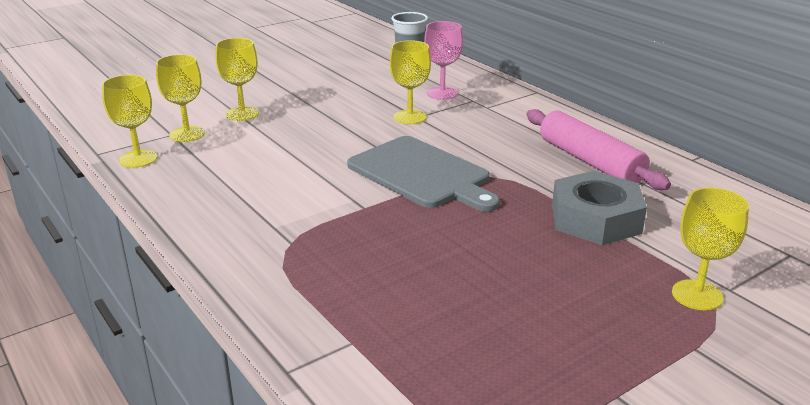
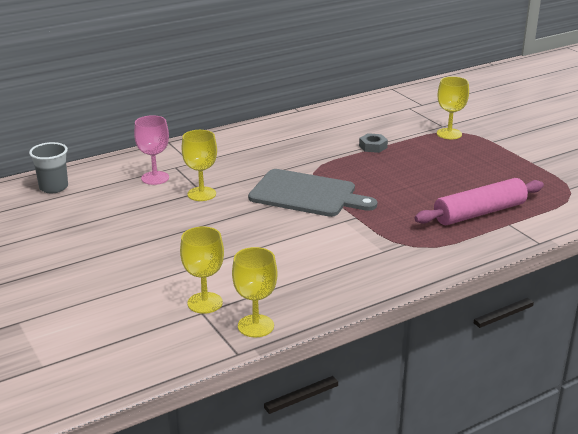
camera: 85 degrees left, 0 degrees up
yellow goblet [215,38,259,121] -> none
grey cutting board [347,136,500,212] -> grey cutting board turned 60 degrees clockwise [248,169,378,217]
pink rolling pin [526,109,671,190] -> pink rolling pin moved to [414,178,544,225]
grey nut [552,171,647,245] -> grey nut [359,133,388,153], size x0.48

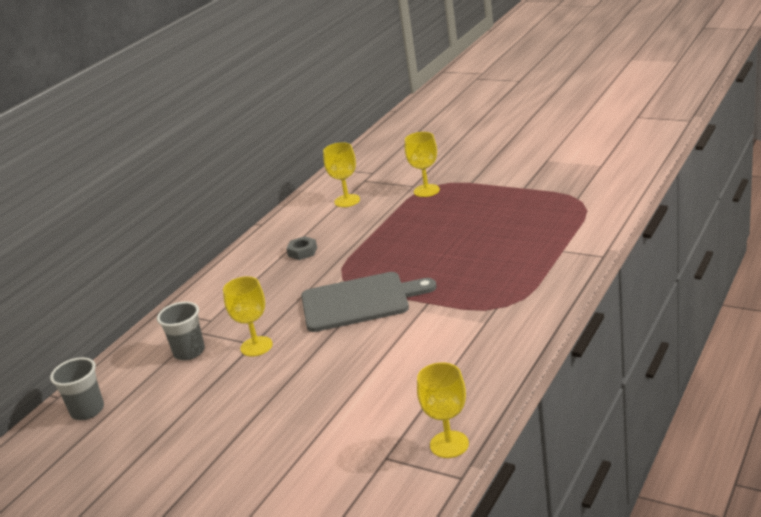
camera: 25 degrees left, 0 degrees up
pink goblet [134,115,169,185] -> grey cup [157,301,205,360]
yellow goblet [180,227,224,314] -> yellow goblet moved to [323,142,360,207]
grey nut [359,133,388,153] -> grey nut moved to [286,236,317,260]
pink rolling pin [414,178,544,225] -> none

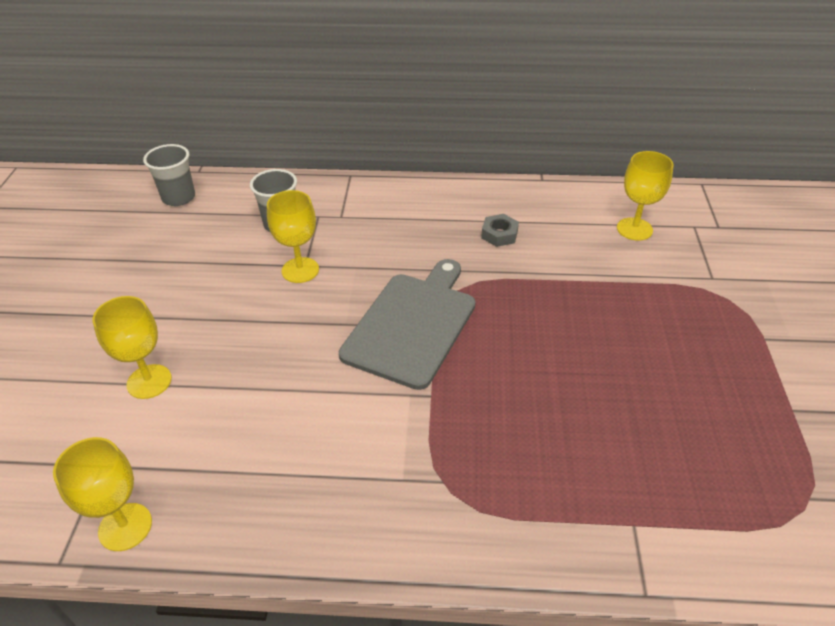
camera: 60 degrees right, 15 degrees up
grey cutting board [301,272,436,332] -> grey cutting board turned 120 degrees counterclockwise [339,259,476,390]
yellow goblet [405,132,440,197] -> yellow goblet moved to [93,296,172,399]

